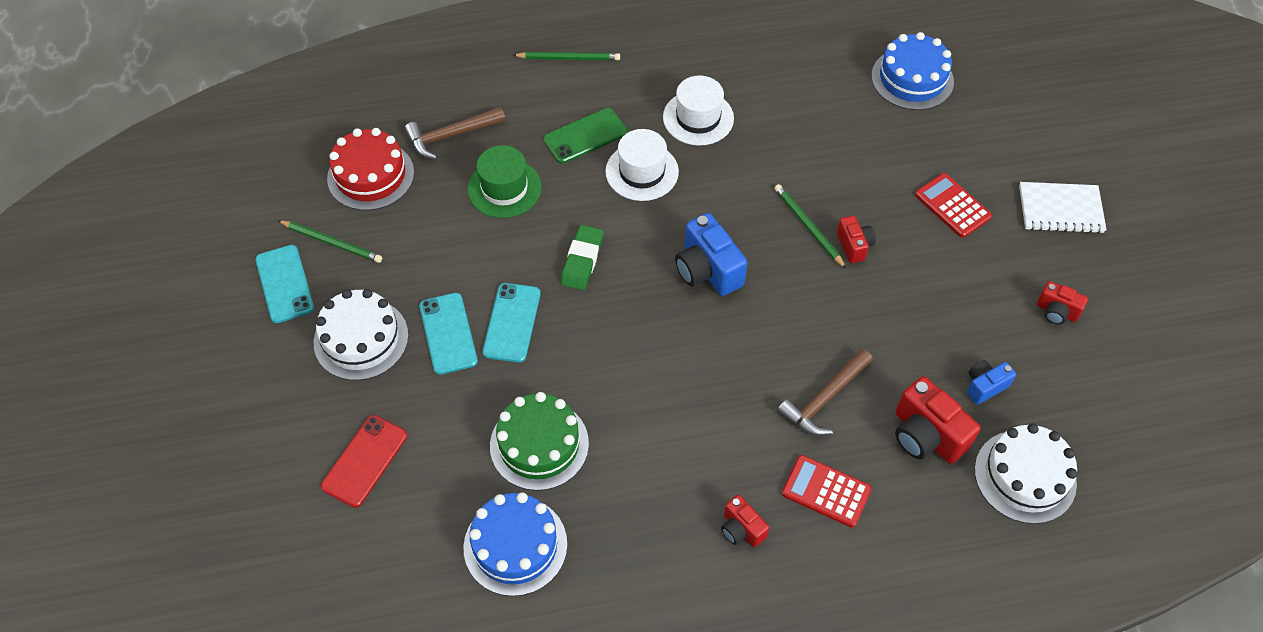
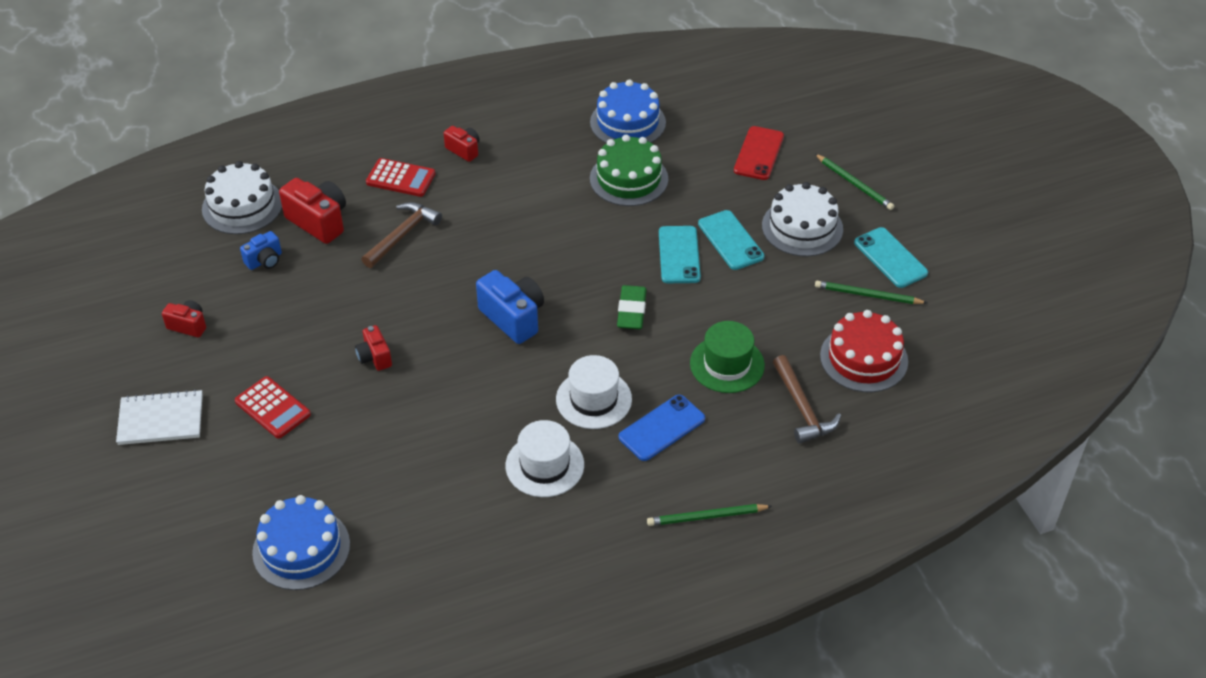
camera: 170 degrees right, 10 degrees down
brown hammer [404,107,506,159] -> brown hammer turned 105 degrees clockwise [773,355,841,444]
green phone [543,108,627,164] -> blue phone [619,395,705,461]
green pencil [775,184,846,269] -> green pencil moved to [815,154,894,210]

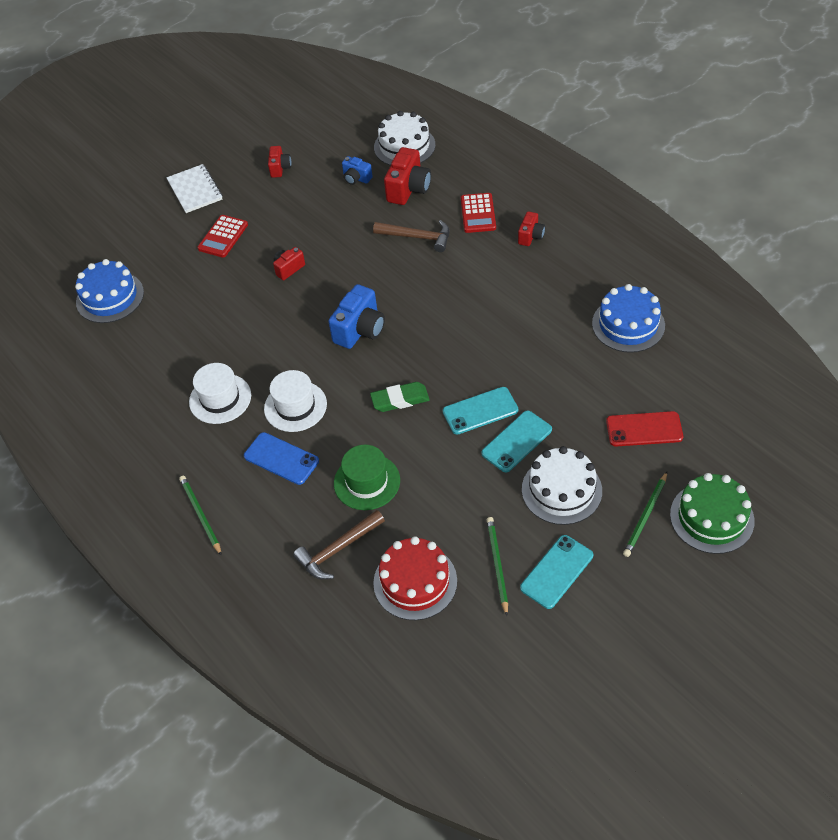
camera: 75 degrees right, 5 degrees up
green cake [590,135,668,206] -> green cake moved to [670,473,755,554]

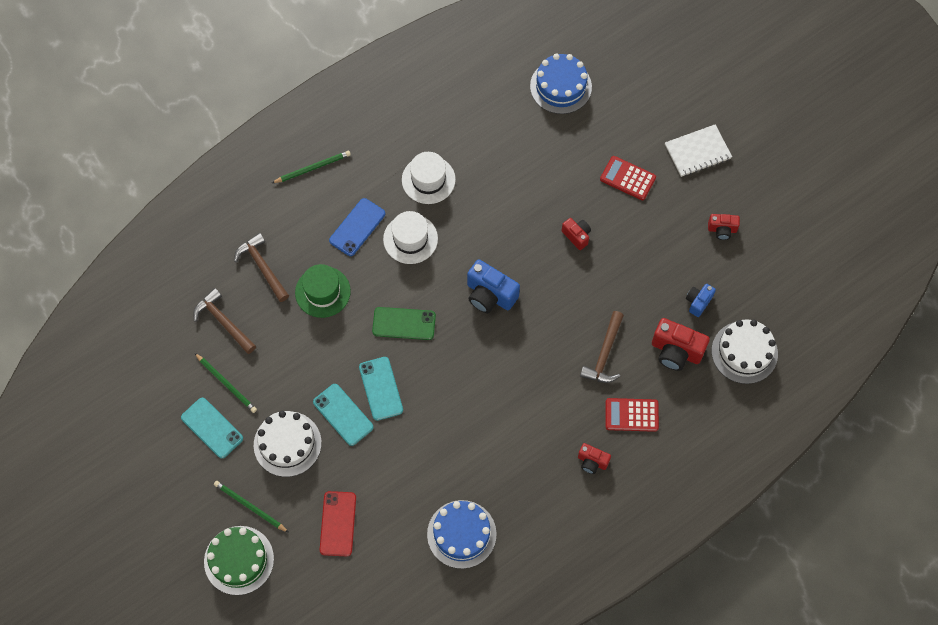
camera: 90 degrees right, 15 degrees up
green eraser [370,382,430,412] -> green phone [372,307,436,340]
red cake [373,536,457,620] -> brown hammer [193,288,256,354]
green pencil [487,517,508,616] -> green pencil turned 45 degrees clockwise [195,353,257,413]

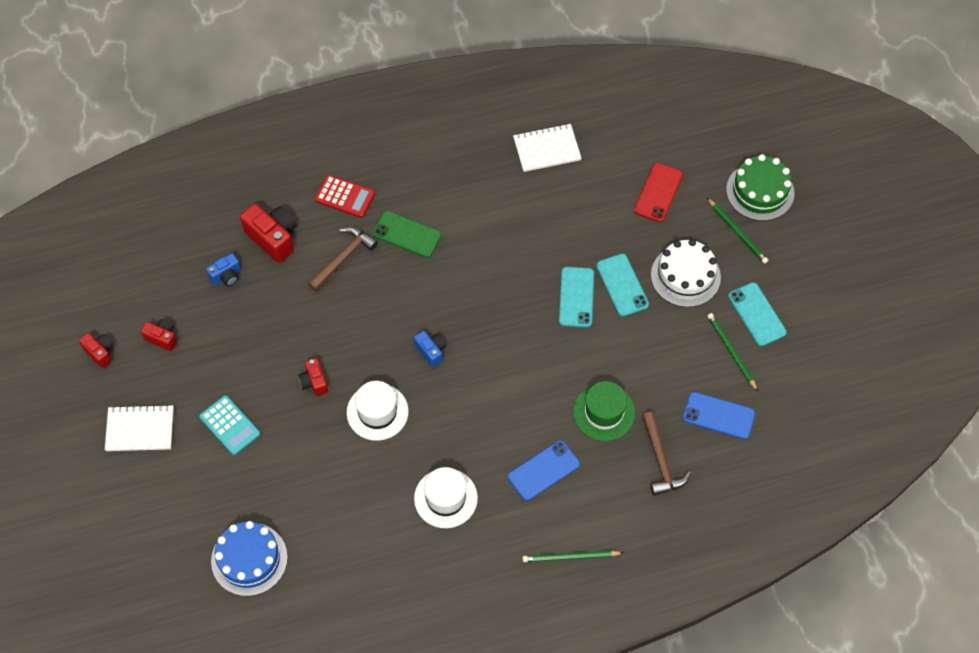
camera: 160 degrees left, 5 degrees down
brown hammer [193,288,256,354] -> blue phone [683,392,755,439]
green phone [372,307,436,340] -> green phone moved to [373,211,442,258]
white hat [383,211,438,264] -> white hat moved to [347,381,409,441]
blue cake [427,500,497,569] -> white notebook [513,124,582,172]
blue camera [467,259,520,313] -> blue camera [414,331,446,367], size x0.58
red camera [578,443,611,474] -> red camera moved to [79,333,113,368]
red calculator [600,156,656,200] -> turquoise calculator [199,395,260,455]
white cake [712,319,778,384] -> none

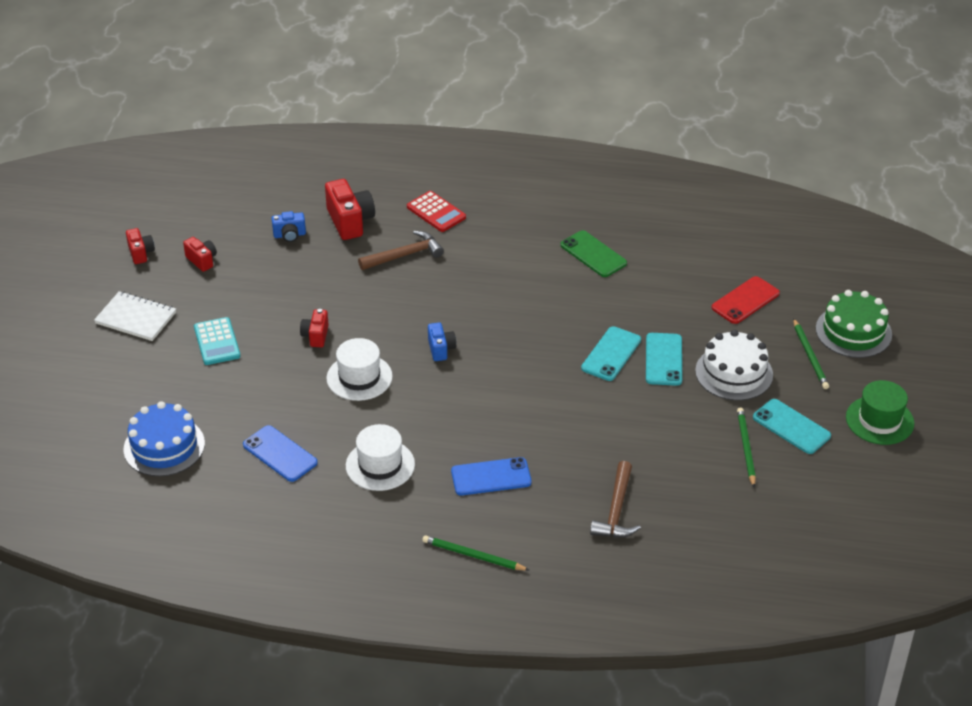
camera: 25 degrees right, 20 degrees down
green phone [373,211,442,258] -> green phone moved to [560,230,627,277]
white notebook [513,124,582,172] -> none
green hat [573,381,635,441] -> green hat moved to [846,380,914,445]
blue phone [683,392,755,439] -> blue phone moved to [243,425,318,482]
turquoise phone [728,282,787,346] -> turquoise phone turned 45 degrees counterclockwise [753,399,831,454]

